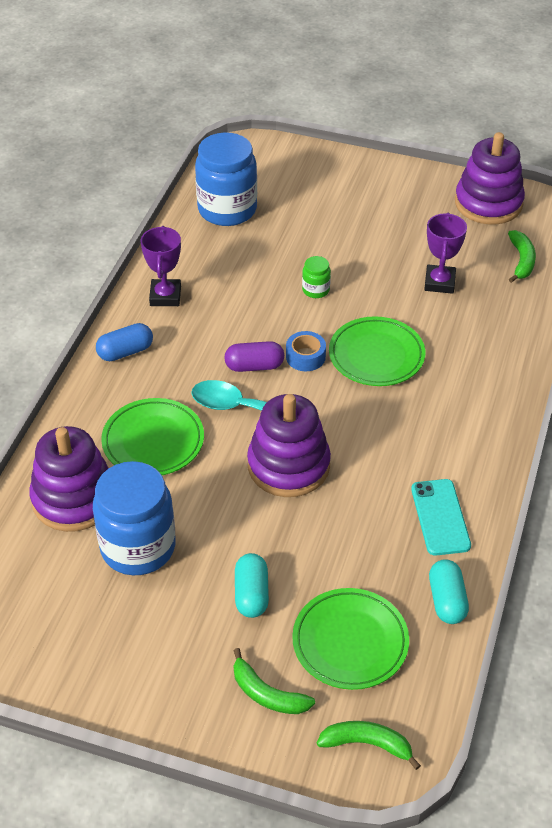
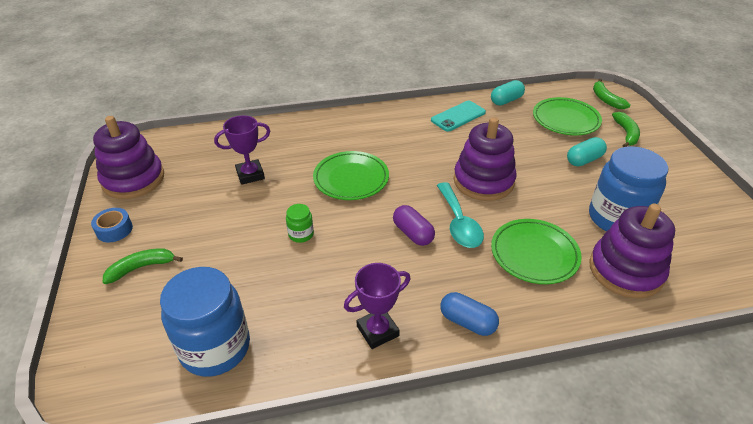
camera: 120 degrees left, 5 degrees down
blue tape [286,331,326,371] -> blue tape moved to [91,208,133,242]
green banana [508,230,536,283] -> green banana moved to [103,248,183,284]

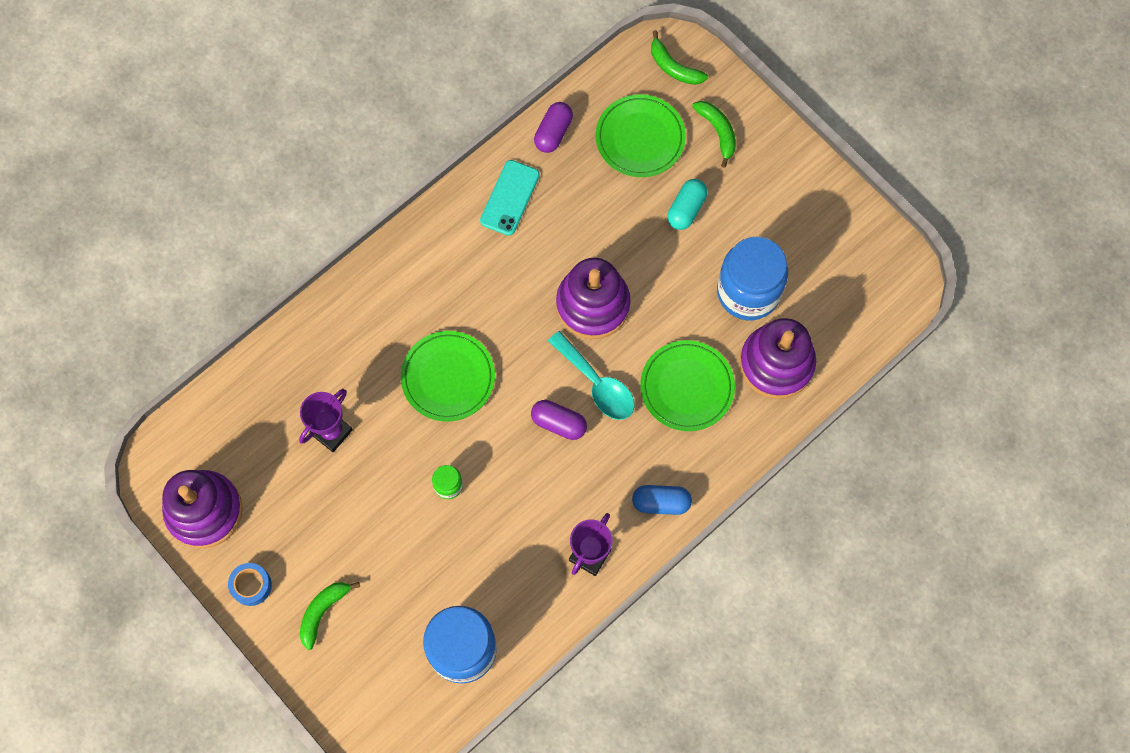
camera: 30 degrees left, 30 degrees up
turquoise capsule [491,80,525,105] -> purple capsule [534,102,573,153]

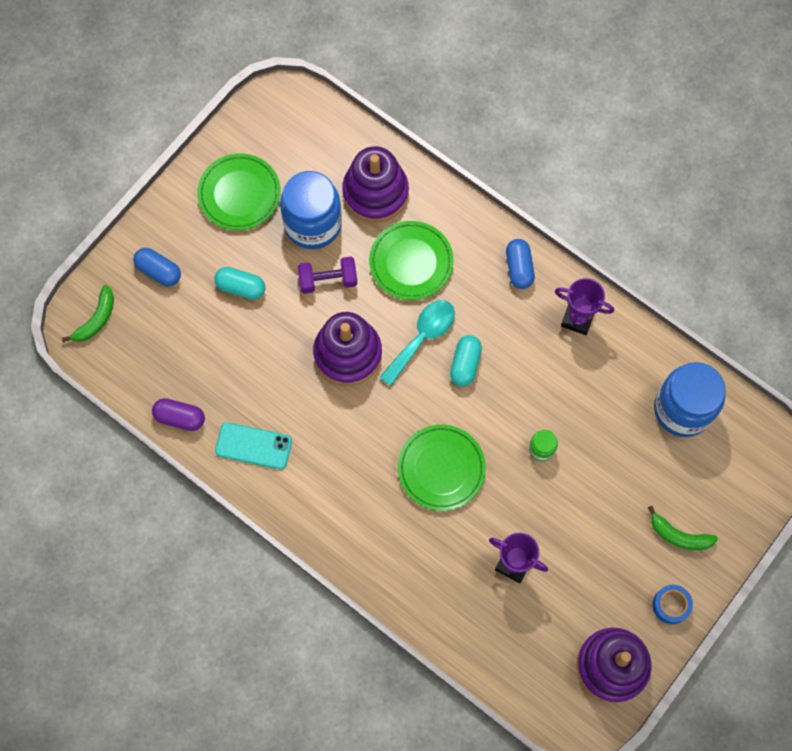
camera: 100 degrees left, 0 degrees up
purple capsule [531,400,587,440] -> turquoise capsule [450,335,482,386]
green plate [596,94,686,177] -> green plate moved to [197,153,281,230]
green banana [692,101,736,168] -> blue capsule [133,248,181,286]
none -> purple dumbbell [298,256,358,294]

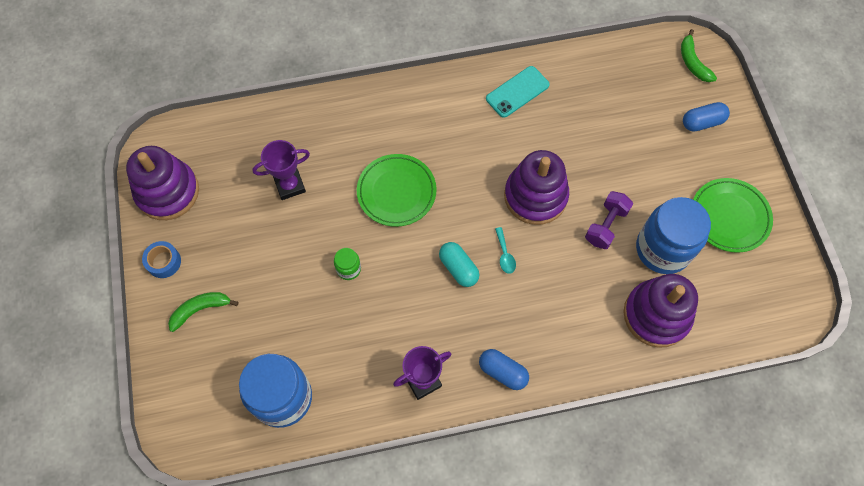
camera: 130 degrees right, 5 degrees down
purple capsule [152,398,205,431] -> none
turquoise capsule [214,267,265,300] -> none
green plate [369,221,454,300] -> none
turquoise spoon [379,300,455,386] -> turquoise spoon [495,227,516,274], size x0.51

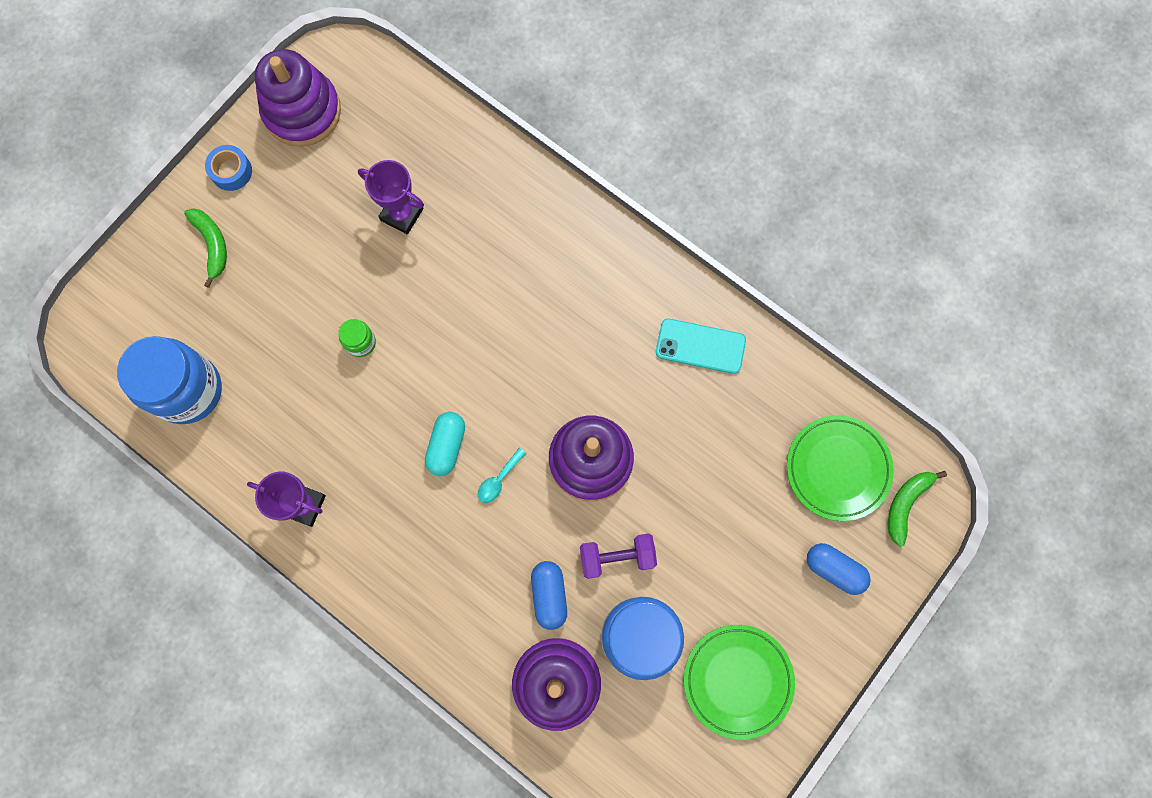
camera: 50 degrees right, 10 degrees up
green banana [168,292,239,332] -> green banana turned 45 degrees clockwise [184,208,227,288]
green plate [357,154,437,227] -> green plate moved to [787,415,894,521]
blue capsule [479,349,529,390] -> blue capsule moved to [531,561,567,630]

